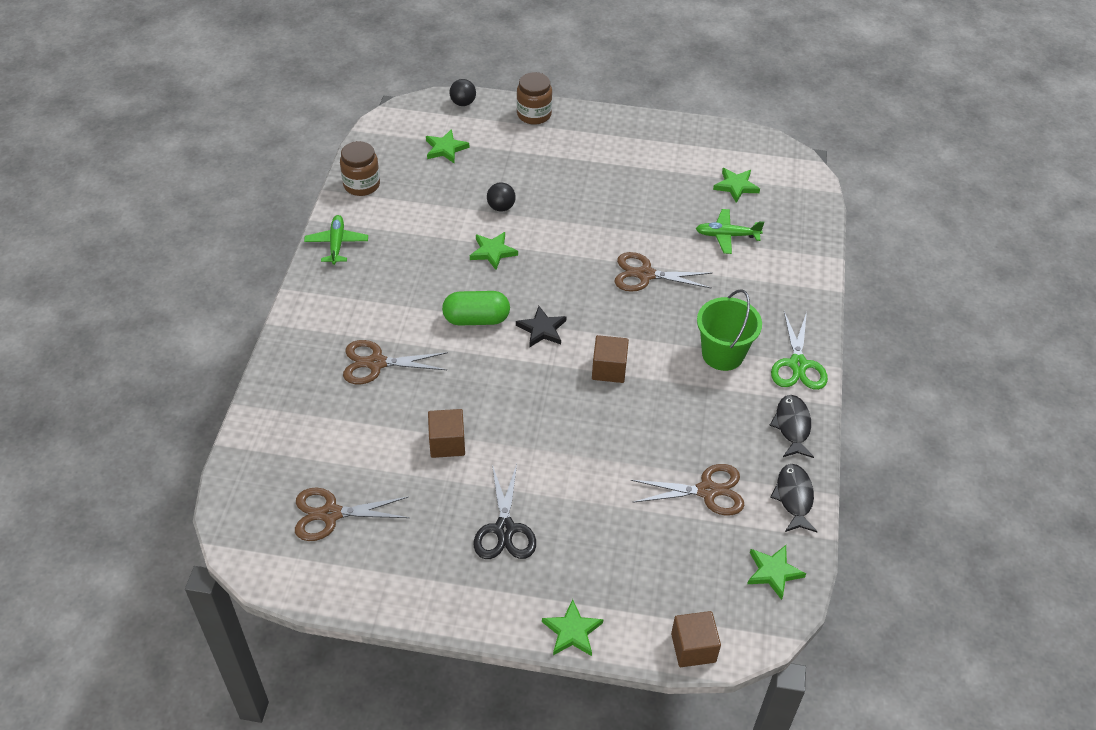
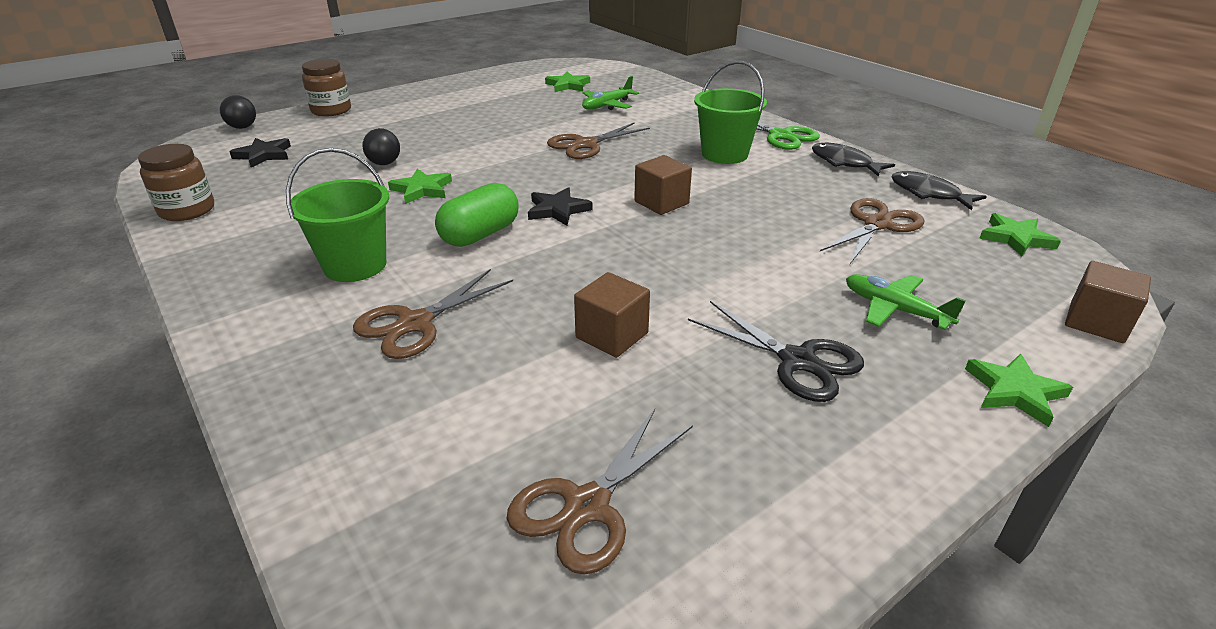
camera: 45 degrees left, 15 degrees down
green plane [304,215,368,265] -> green plane moved to [846,274,966,330]
green star [426,129,470,163] -> black star [229,138,291,168]
none -> green bucket [286,148,389,282]

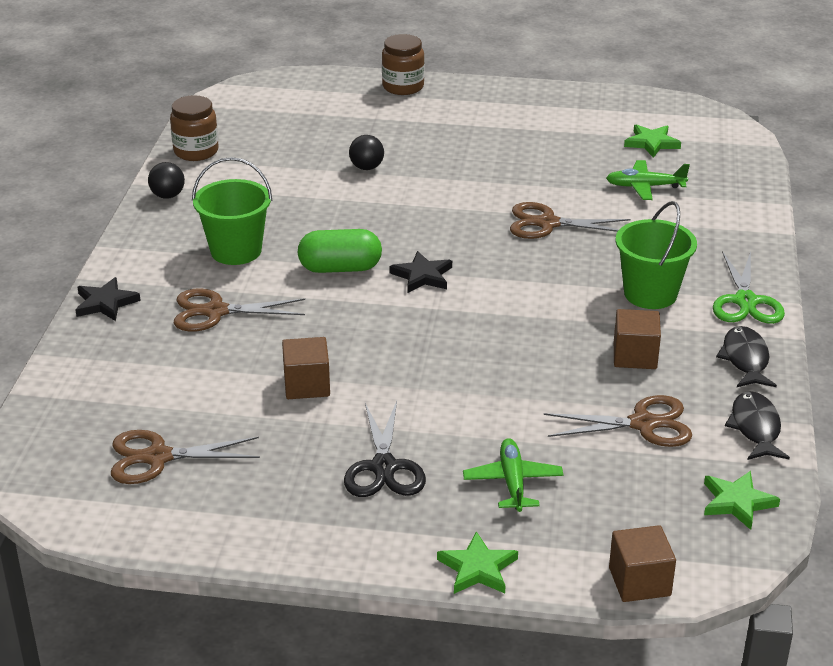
camera: 45 degrees right, 0 degrees up
black ball [220,95,256,129] -> black ball moved to [148,162,185,199]
black star [229,138,291,168] -> black star moved to [75,277,141,321]
green star [388,169,452,204] -> none
brown cube [634,155,692,215] -> brown cube moved to [614,309,661,369]

